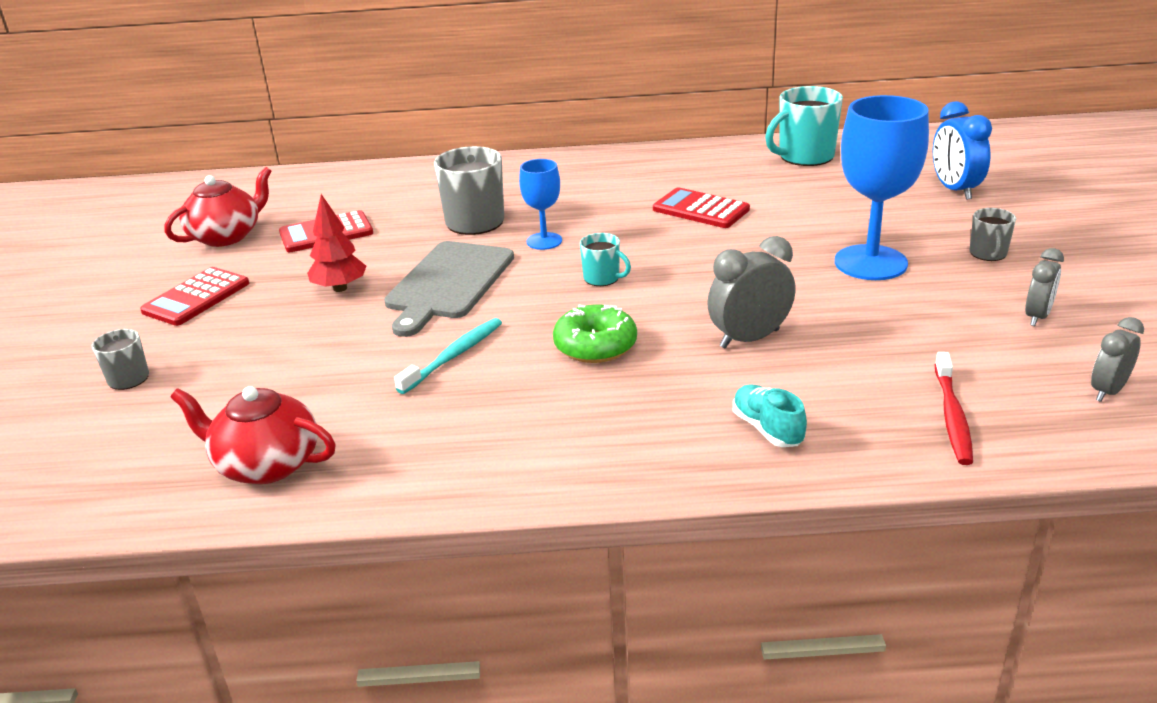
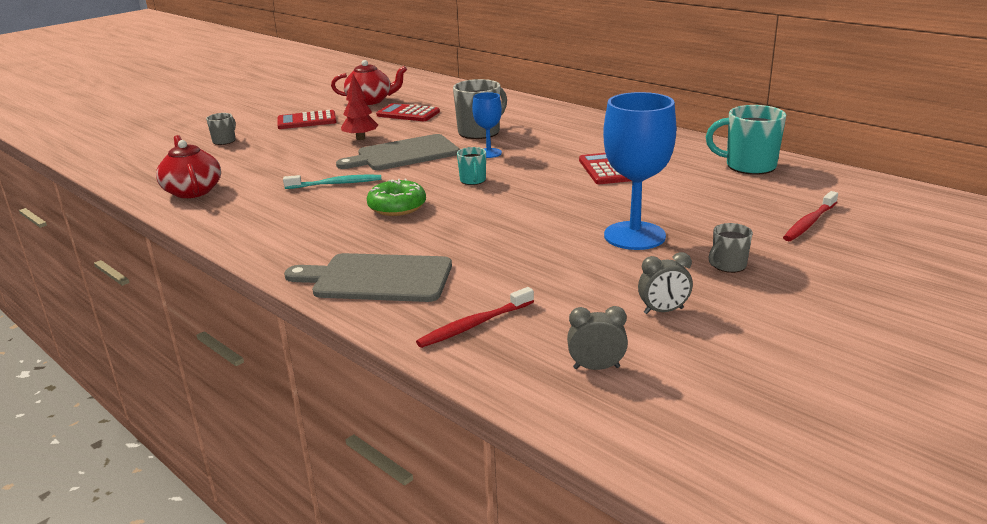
camera: 45 degrees right, 5 degrees down
grey clock [707,236,796,349] -> none
turquoise shoe [733,384,807,447] -> grey cutting board [284,253,452,302]
blue clock [933,101,992,200] -> red toothbrush [783,191,838,241]

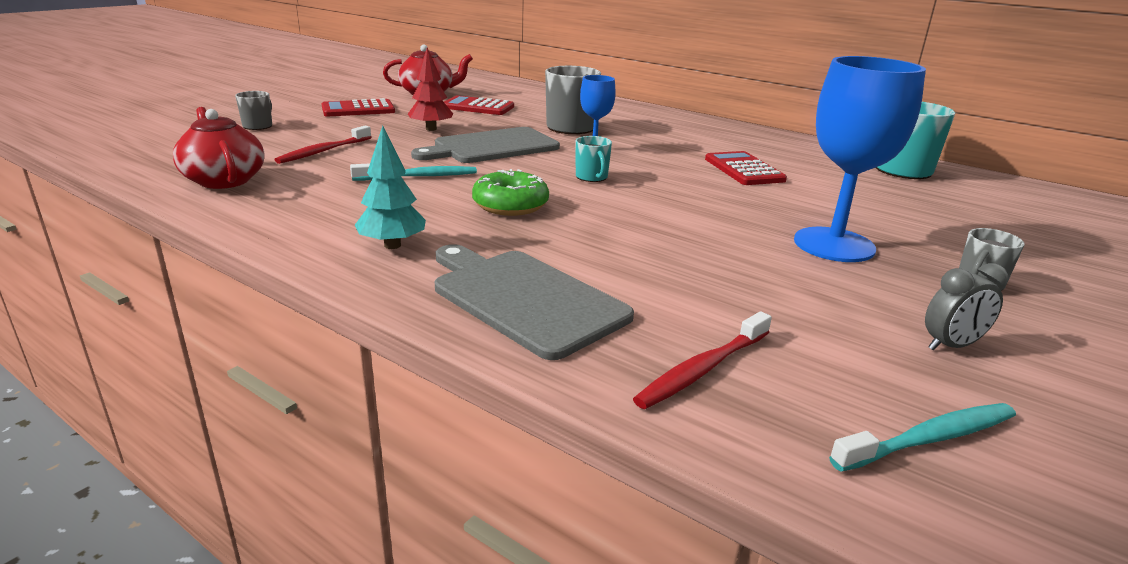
camera: 10 degrees left, 0 degrees up
grey cutting board [284,253,452,302] -> grey cutting board turned 45 degrees clockwise [435,244,634,360]
grey clock [567,306,628,370] -> turquoise toothbrush [829,403,1016,472]
red toothbrush [783,191,838,241] -> red toothbrush moved to [275,126,371,164]
none -> turquoise tree [355,126,426,249]

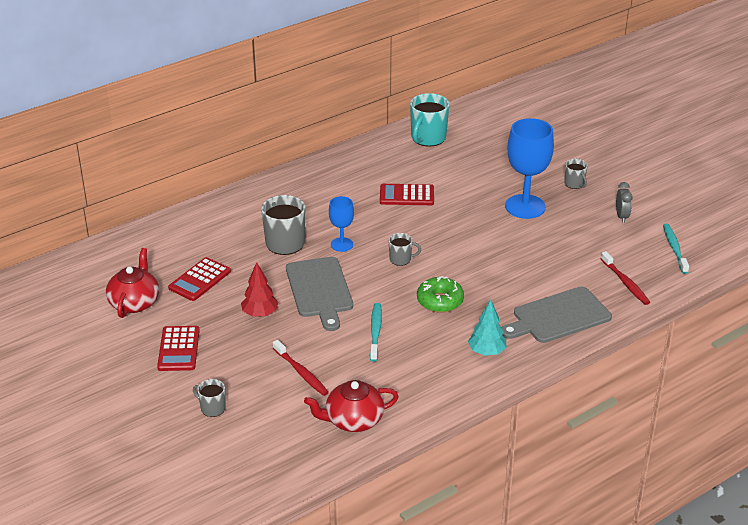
camera: 70 degrees left, 10 degrees up
turquoise mug [576,136,612,182] -> grey mug [389,233,421,266]

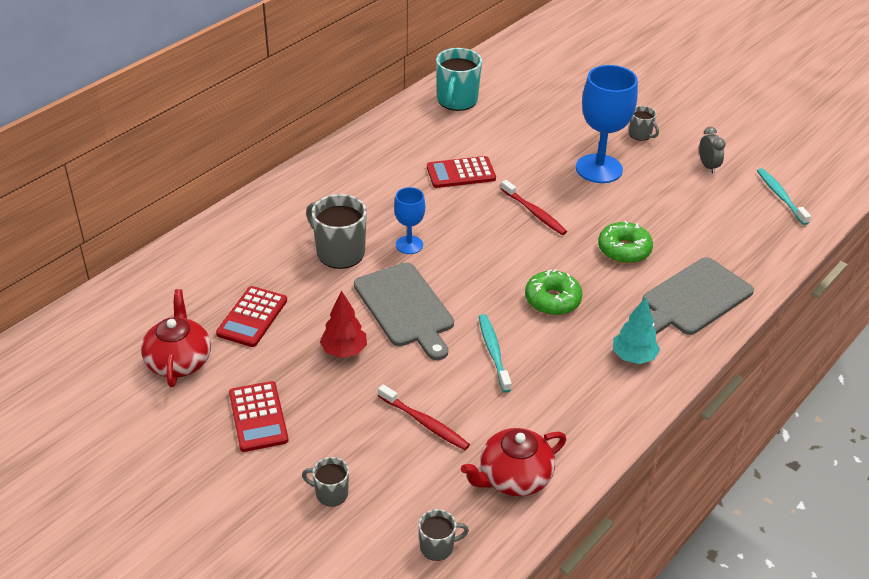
camera: 15 degrees left, 5 degrees up
grey mug [389,233,421,266] -> grey mug moved to [418,509,469,561]
red toothbrush [601,251,650,305] -> red toothbrush moved to [501,180,567,235]
none -> green donut [598,221,653,263]

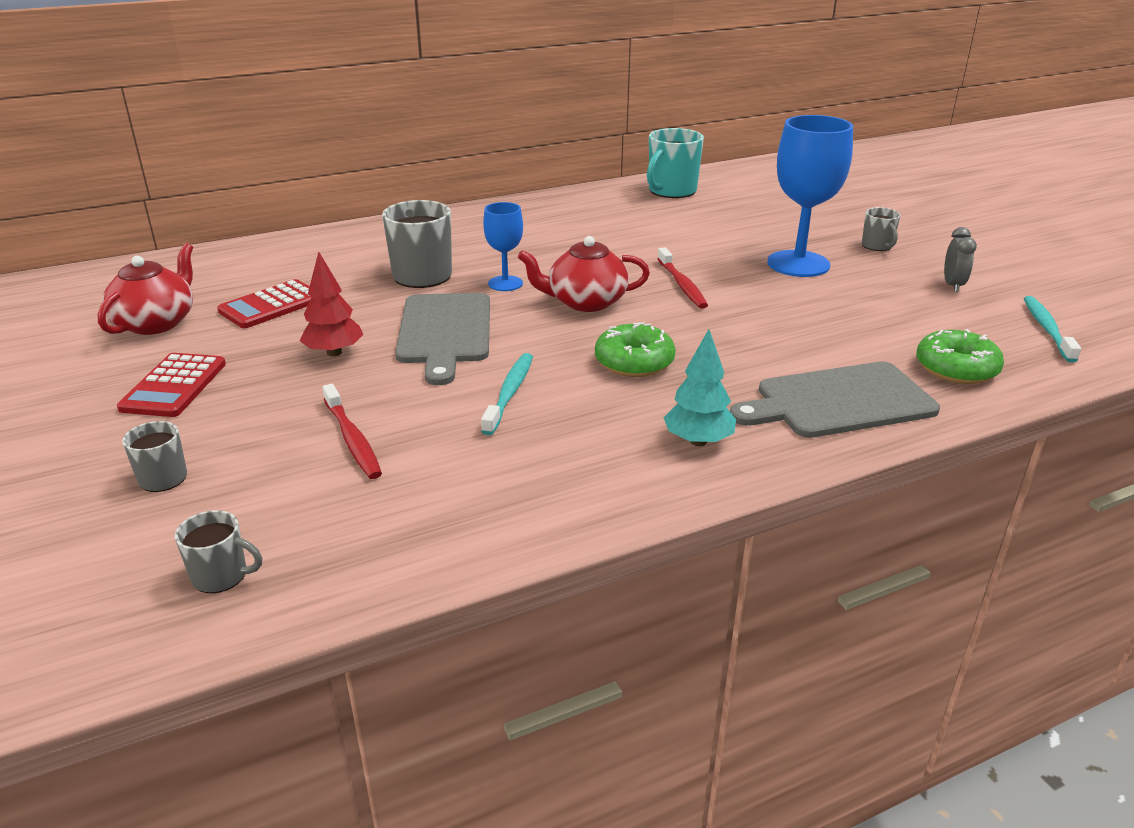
camera: 25 degrees right, 10 degrees down
red calculator [427,156,496,188] -> none
red teapot [461,428,566,496] -> red teapot moved to [518,236,650,312]
green donut [598,221,653,263] -> green donut moved to [916,329,1004,384]

